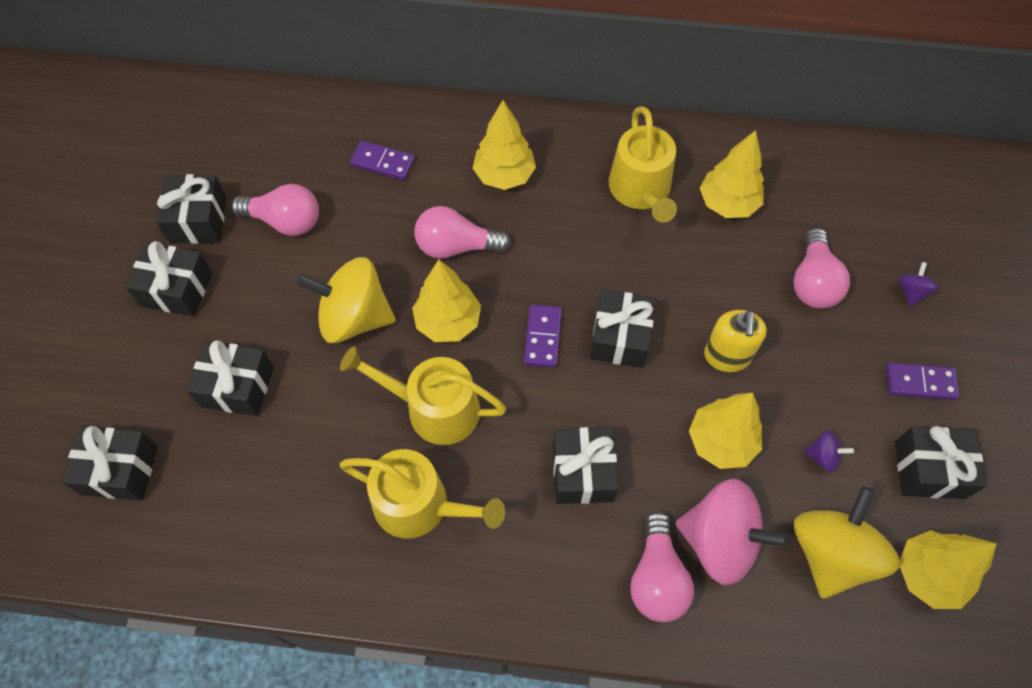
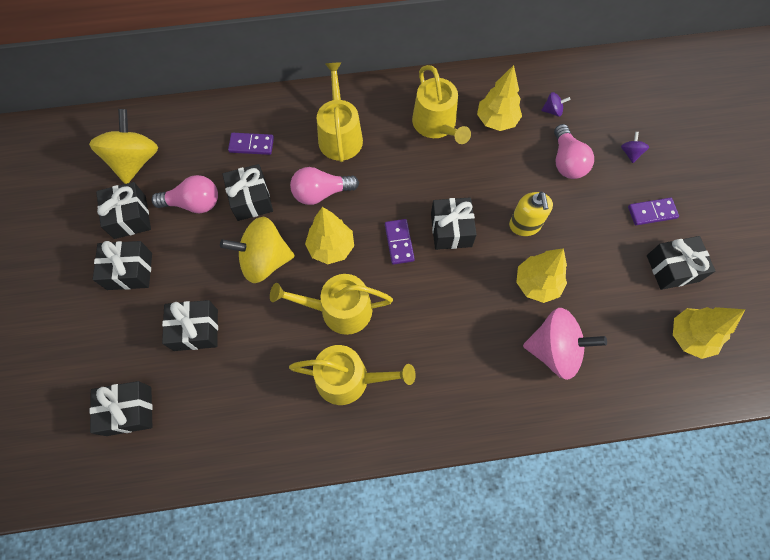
camera: 15 degrees left, 5 degrees up
yellow tree [473,100,536,190] -> yellow watering can [317,62,363,162]
black gift [553,427,618,504] -> black gift moved to [223,164,273,221]
pink light bulb [630,511,694,622] -> none
yellow spinning top [794,486,900,599] -> yellow spinning top moved to [89,109,158,184]
purple spinning top [804,430,854,473] -> purple spinning top moved to [541,92,571,117]

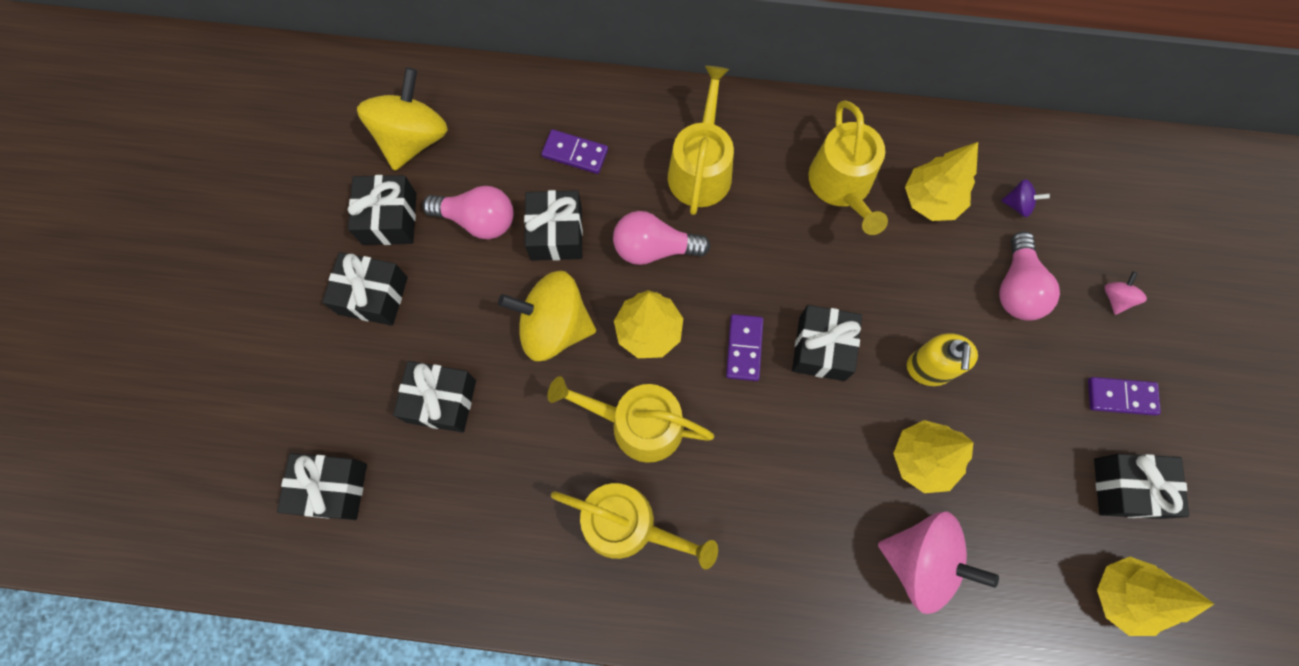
camera: 15 degrees right, 5 degrees up
purple spinning top [621,132,649,163] -> pink spinning top [1104,272,1147,315]

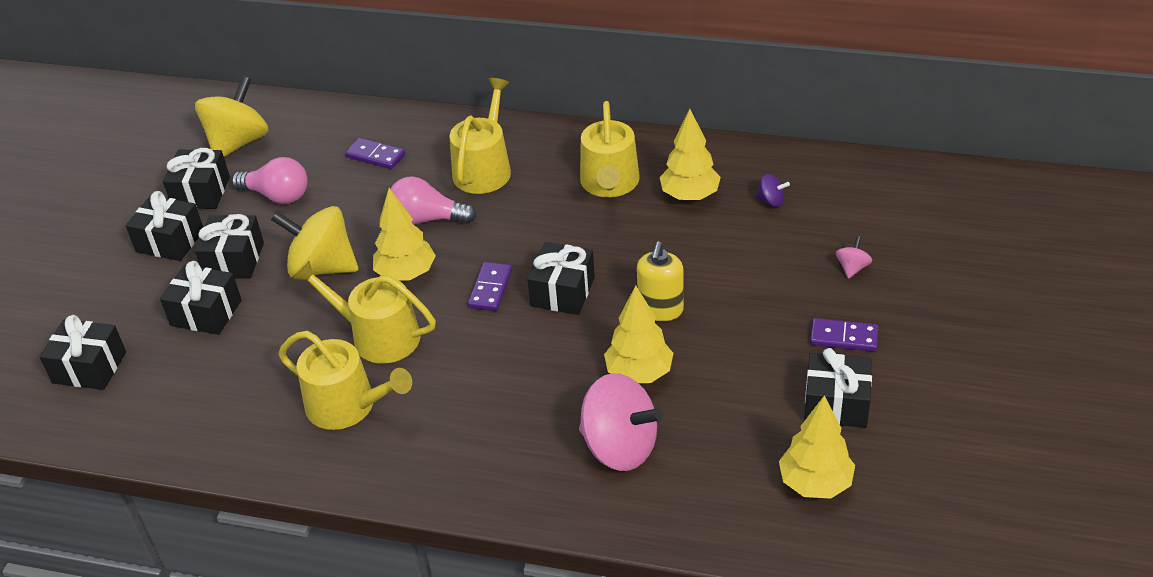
camera: 10 degrees right, 30 degrees down
black gift [524,190,583,261] -> black gift moved to [195,214,264,279]
pink light bulb [999,231,1060,321] -> none

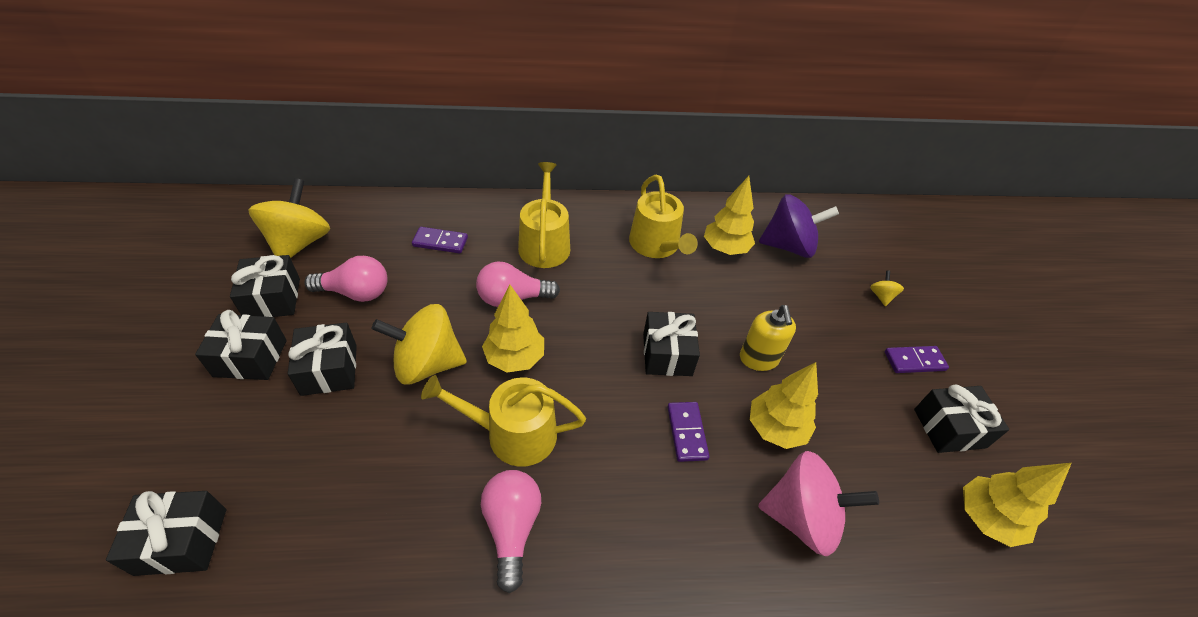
camera: 25 degrees left, 5 degrees up
black gift [160,261,242,335] -> none
yellow watering can [278,331,412,430] -> pink light bulb [481,470,541,593]
purple domino [468,262,512,311] -> purple domino moved to [668,402,709,462]
purple spinning top [755,174,790,207] -> purple spinning top [759,194,839,258], size x2.33
pink spinning top [836,236,872,279] -> yellow spinning top [870,271,904,306]

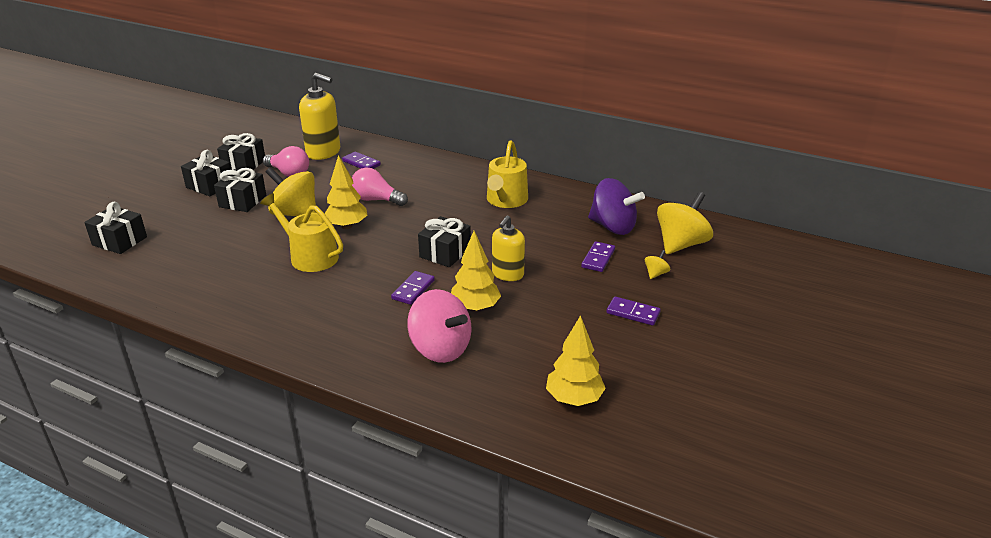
camera: 35 degrees right, 15 degrees down
yellow spinning top [248,178,330,258] -> yellow spinning top moved to [657,192,713,254]
pink light bulb [481,470,541,593] -> none
yellow watering can [518,162,570,268] -> none
yellow tree [704,176,755,255] -> none
black gift [914,384,1009,453] -> none
none -> yellow soap dispenser [299,73,340,160]
none -> purple domino [581,241,615,272]

